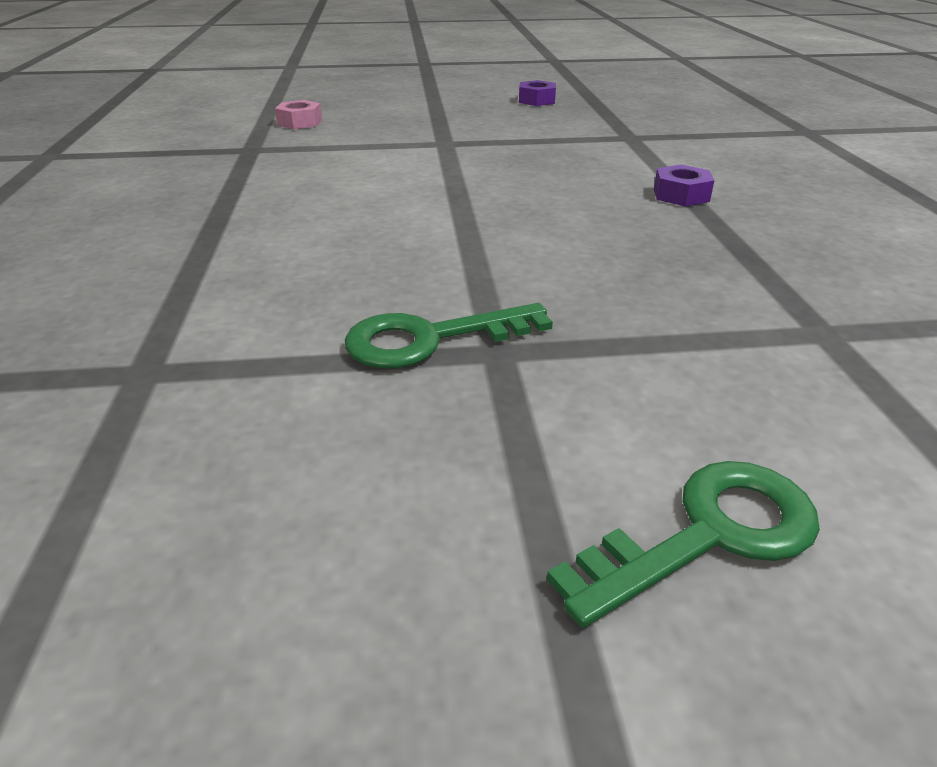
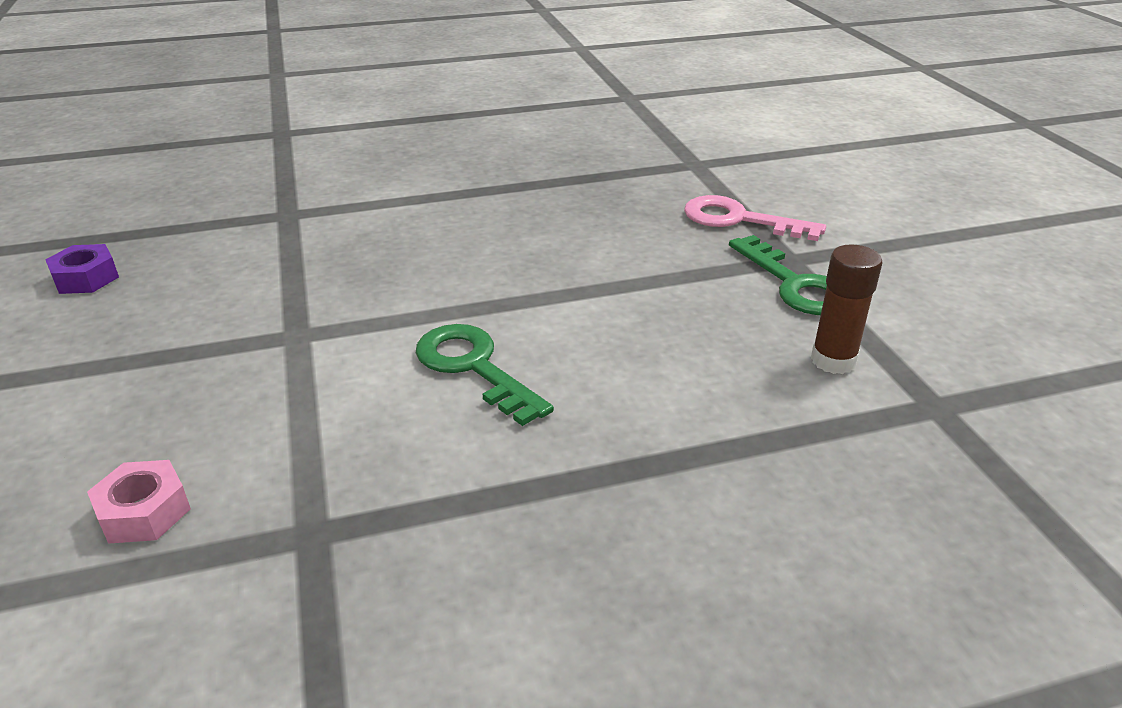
camera: 100 degrees left, 0 degrees up
green key [547,461,820,628] -> green key moved to [416,324,554,426]
purple nut [654,165,715,207] -> none
none -> pink key [684,195,826,241]
none -> brown glue stick [811,244,882,374]

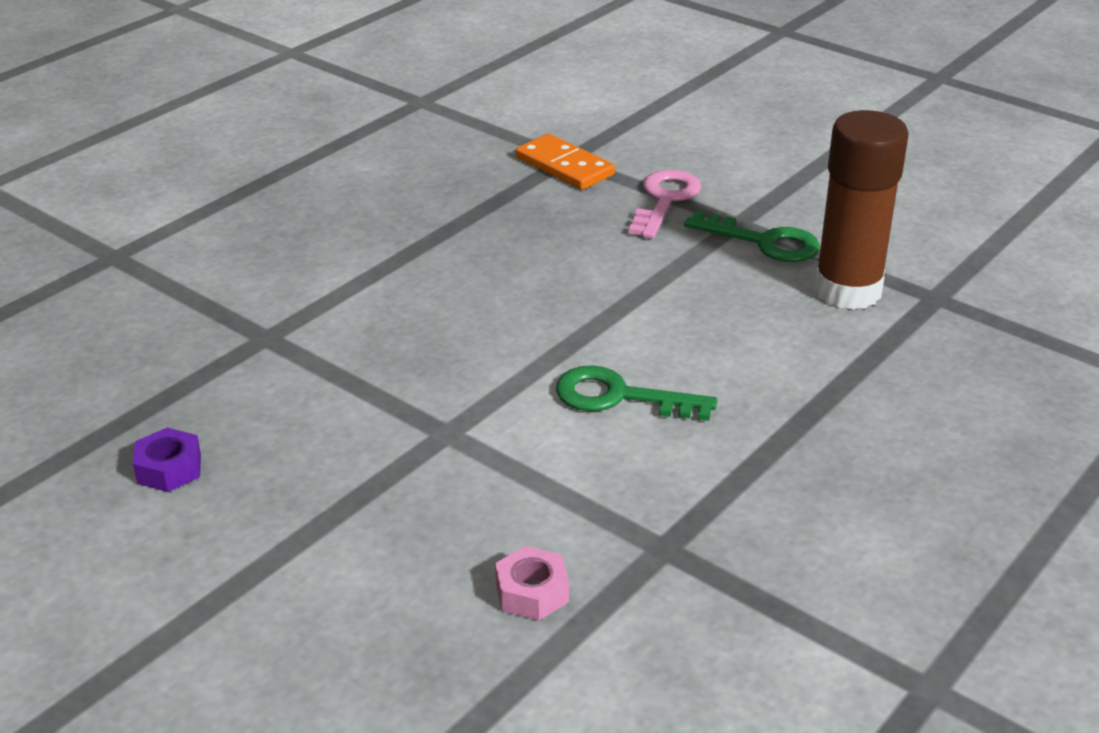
camera: 35 degrees left, 0 degrees up
pink key [684,195,826,241] -> pink key turned 120 degrees clockwise [628,170,701,239]
brown glue stick [811,244,882,374] -> brown glue stick [814,110,909,310], size x1.86
none -> orange domino [516,134,615,190]

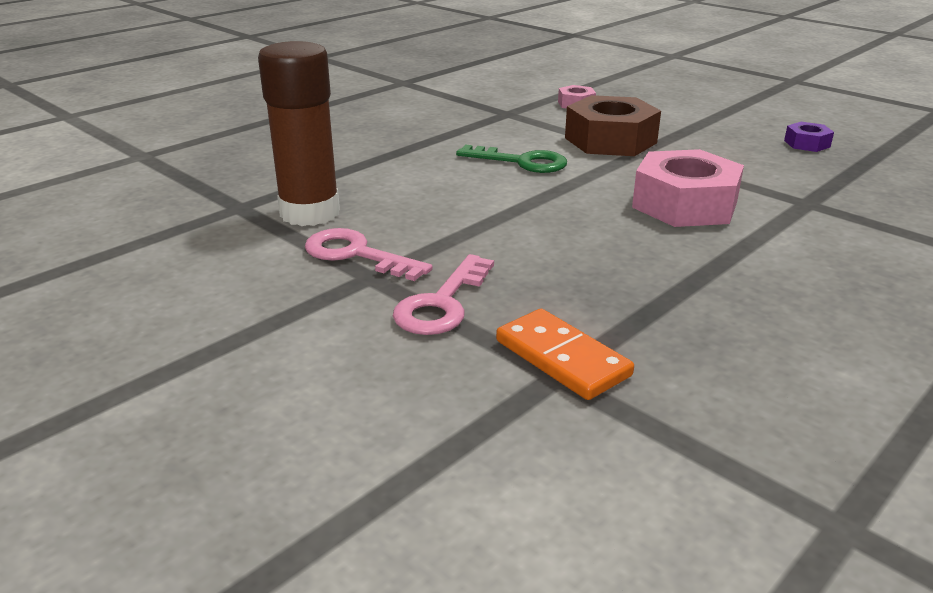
camera: 175 degrees left, 5 degrees down
green key [684,211,820,262] -> pink key [305,228,433,281]
none -> brown nut [565,95,661,156]
none -> pink nut [632,149,744,227]

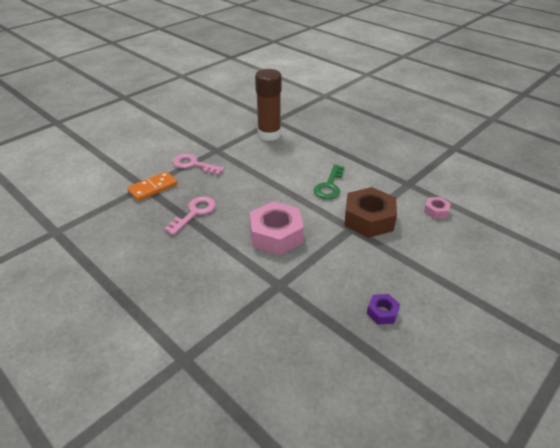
camera: 90 degrees right, 10 degrees up
pink key [305,228,433,281] -> pink key moved to [164,196,216,235]

